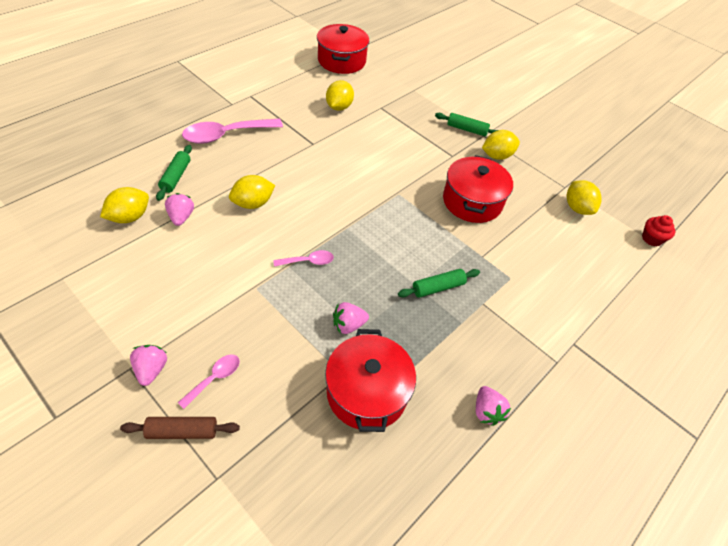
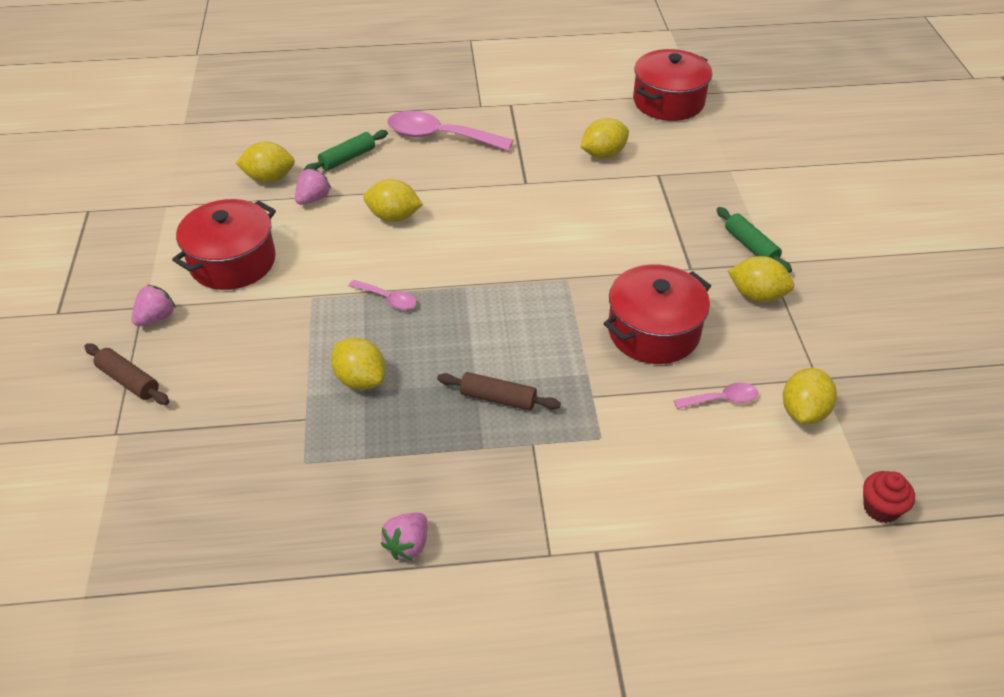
camera: 45 degrees right, 5 degrees down
pink spoon [178,354,240,409] -> pink spoon moved to [674,382,758,409]
red pot [325,329,416,432] -> red pot moved to [172,199,276,290]
pink strawberry [333,302,369,334] -> yellow lemon [331,338,386,390]
green rolling pin [398,269,480,298] -> brown rolling pin [437,372,561,411]

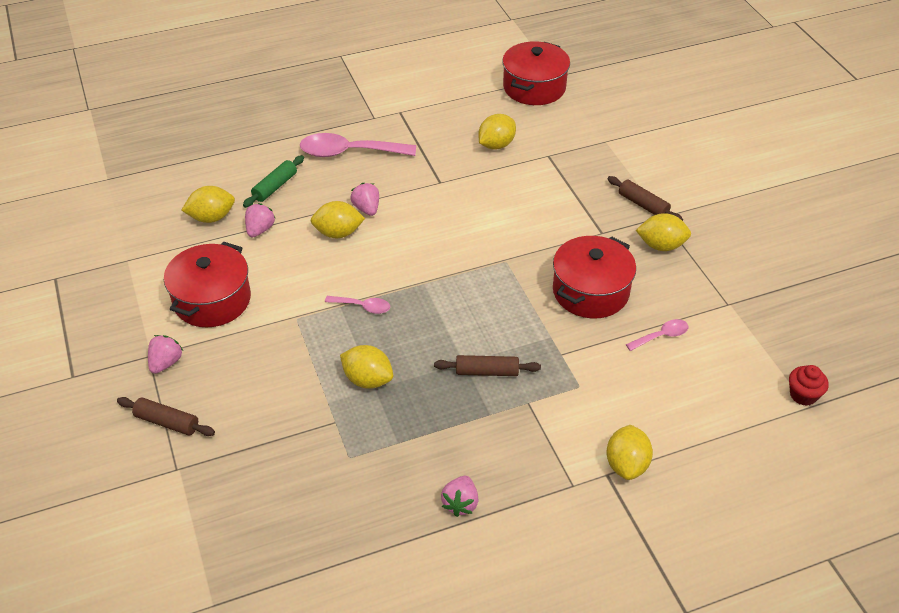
camera: 15 degrees left, 0 degrees up
green rolling pin [716,207,792,273] -> brown rolling pin [607,176,683,221]
yellow lemon [783,368,837,425] -> yellow lemon moved to [606,425,653,480]
none -> pink strawberry [350,183,379,216]

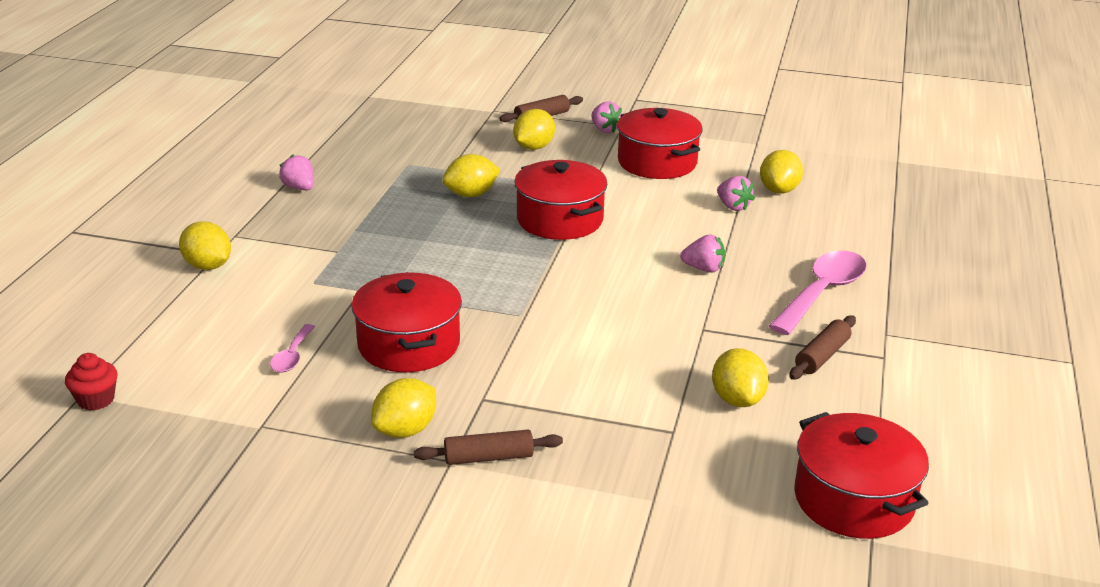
camera: 125 degrees right, 15 degrees down
green rolling pin [243,155,304,208] -> none
yellow lemon [311,201,365,238] -> yellow lemon moved to [513,109,555,150]
pink spoon [325,296,390,314] -> red pot [514,160,607,240]
brown rolling pin [434,355,541,376] -> brown rolling pin moved to [789,315,856,380]

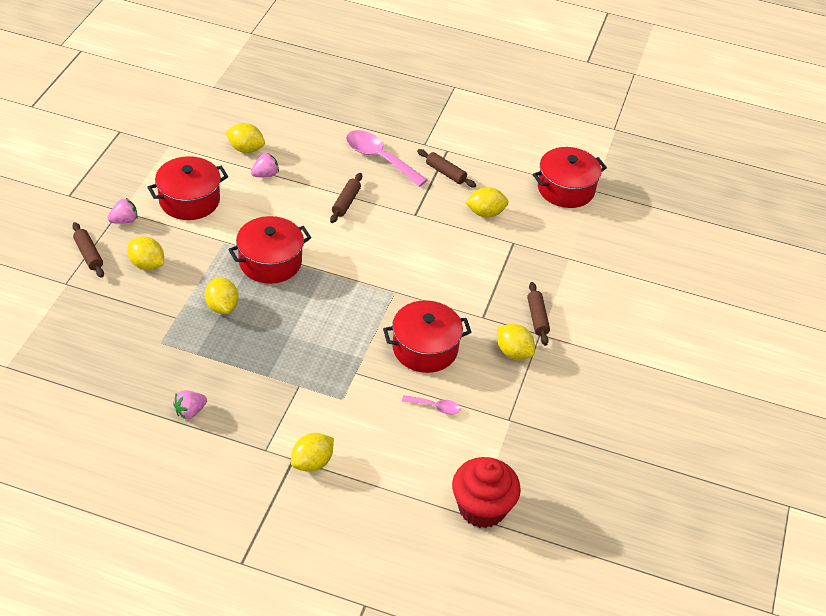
camera: 90 degrees left, 15 degrees up
red cupcake [65,353,117,411] -> red cupcake [452,457,521,528], size x2.02
pink strawberry [680,234,725,273] -> brown rolling pin [330,173,362,223]

